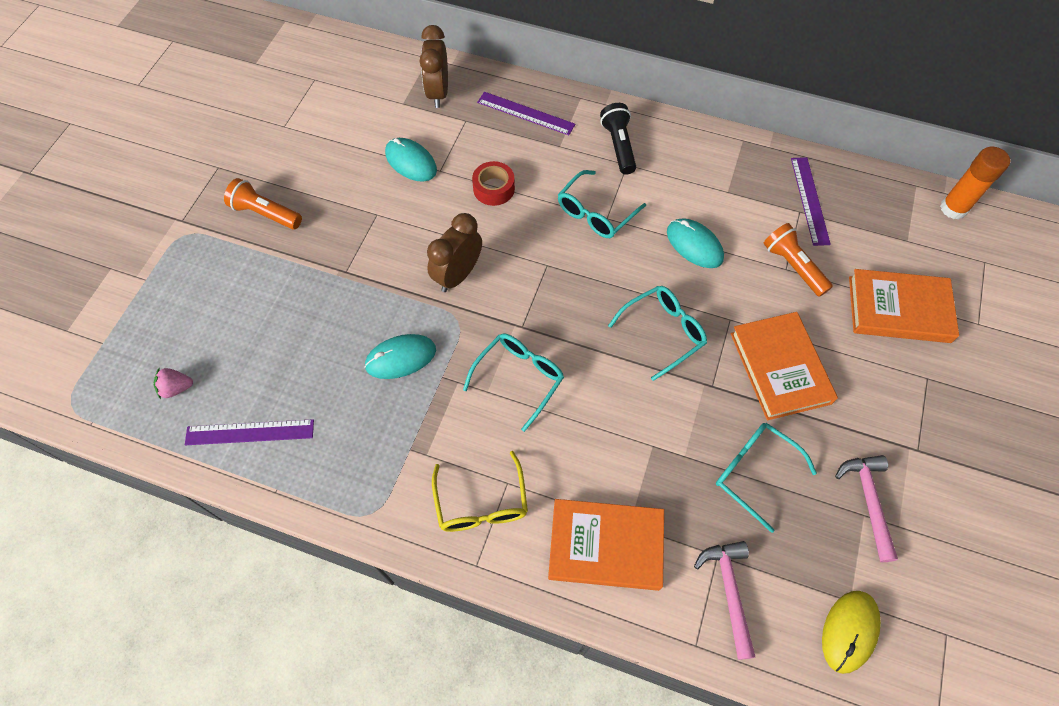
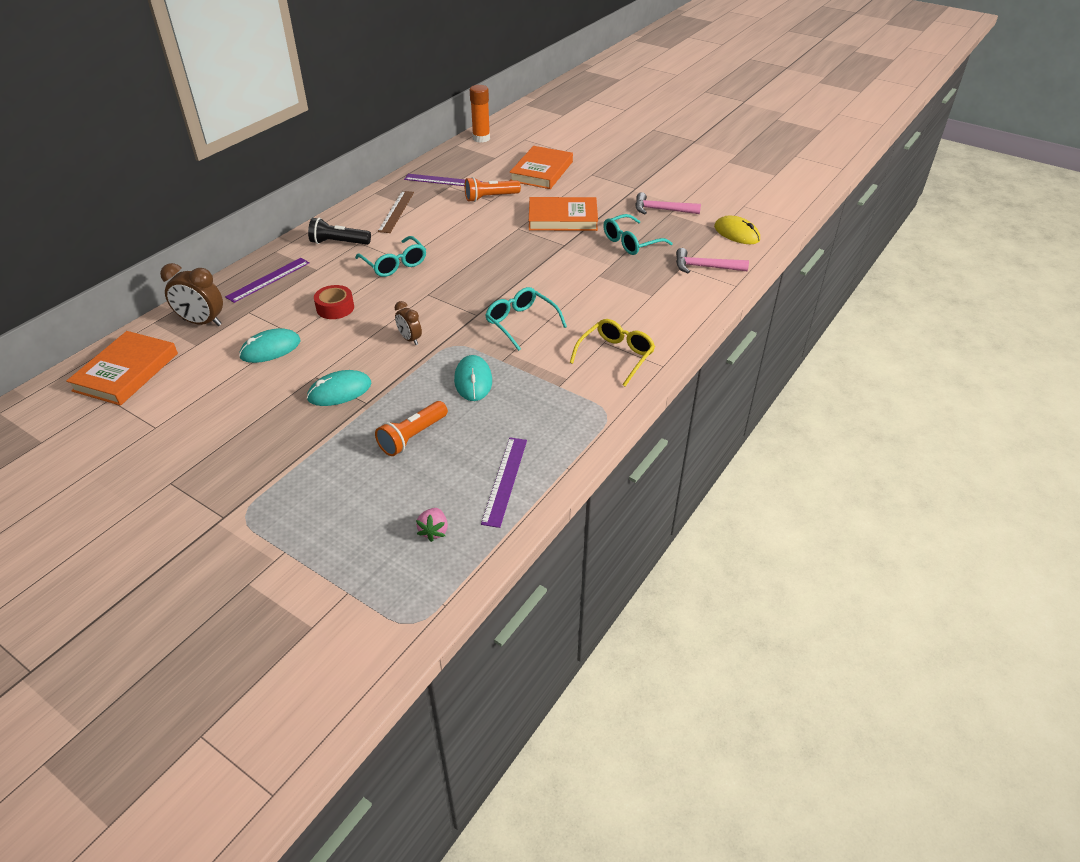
camera: 75 degrees left, 20 degrees down
orange flashlight [224,178,302,229] -> orange flashlight moved to [375,401,448,456]
brown clock [427,213,482,292] -> brown clock [395,301,422,345], size x0.60
yellow glasses [432,451,528,532] -> yellow glasses turned 60 degrees counterclockwise [570,319,655,386]
orange book [548,499,664,591] -> orange book moved to [66,331,178,406]
turquoise glasses [608,286,707,381] -> none
turquoise mouse [667,218,724,268] -> turquoise mouse moved to [307,370,372,406]
none -> brown ruler [378,191,414,233]

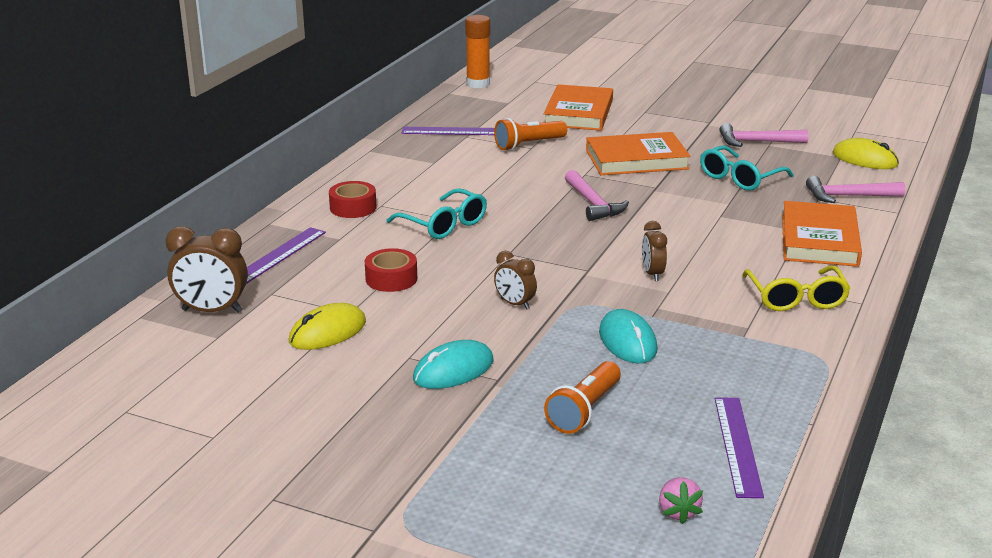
camera: 10 degrees left, 15 degrees down
orange book [66,331,178,406] -> orange book moved to [782,201,862,267]
turquoise mouse [239,328,301,363] -> yellow mouse [289,303,366,350]
black flashlight [308,218,371,245] -> red tape [329,181,376,218]
brown ruler [378,191,414,233] -> none
turquoise glasses [485,287,567,351] -> brown clock [642,221,667,281]
yellow glasses [570,319,655,386] -> yellow glasses turned 150 degrees clockwise [742,265,851,311]
none -> pink hammer [565,170,629,221]

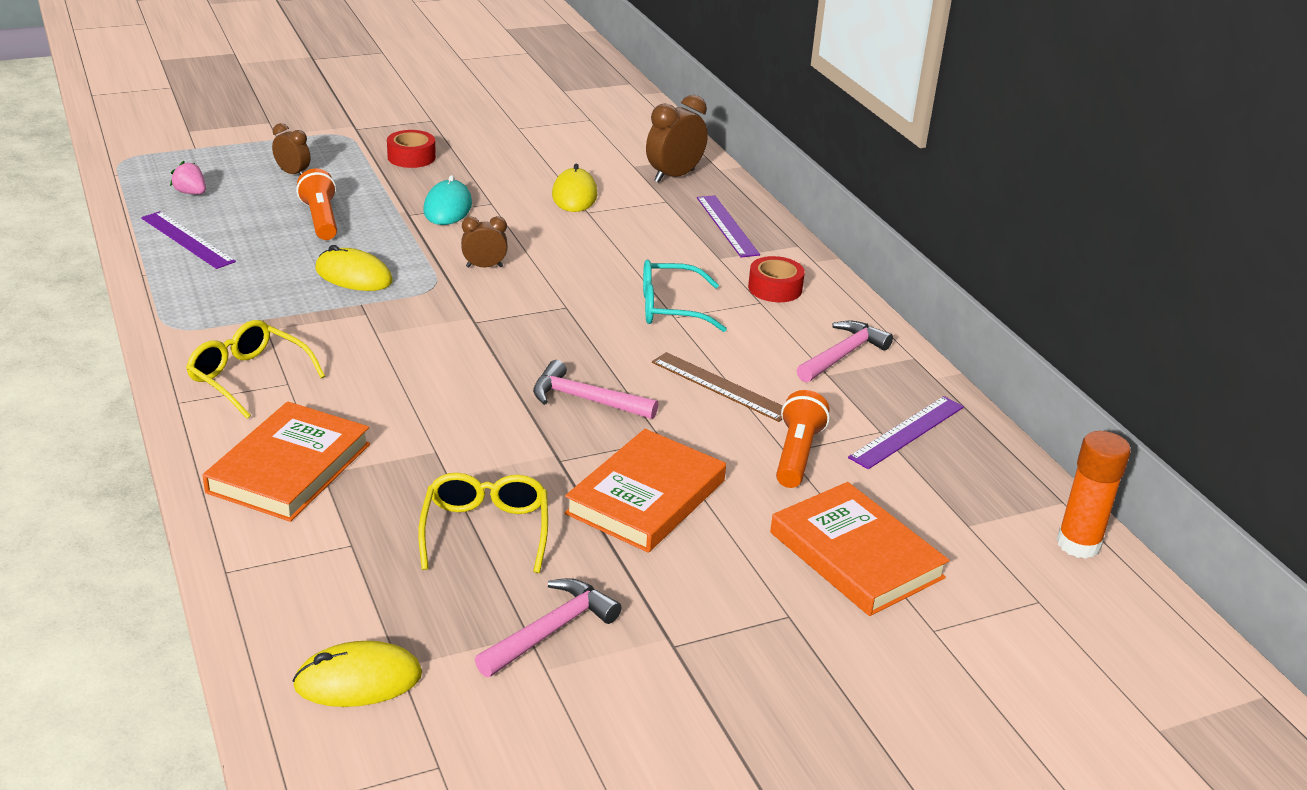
camera: 130 degrees right, 5 degrees up
red tape [365,248,417,292] -> red tape moved to [387,130,436,168]
turquoise mouse [599,309,657,363] -> yellow mouse [315,245,392,291]
brown clock [642,221,667,281] -> brown clock moved to [272,123,310,175]
turquoise glasses [700,145,793,191] -> yellow glasses [418,473,548,573]
orange book [782,201,862,267] -> orange book turned 60 degrees clockwise [202,402,370,522]
pink hammer [806,176,906,203] -> pink hammer moved to [797,321,893,382]
none -> brown ruler [652,352,783,422]

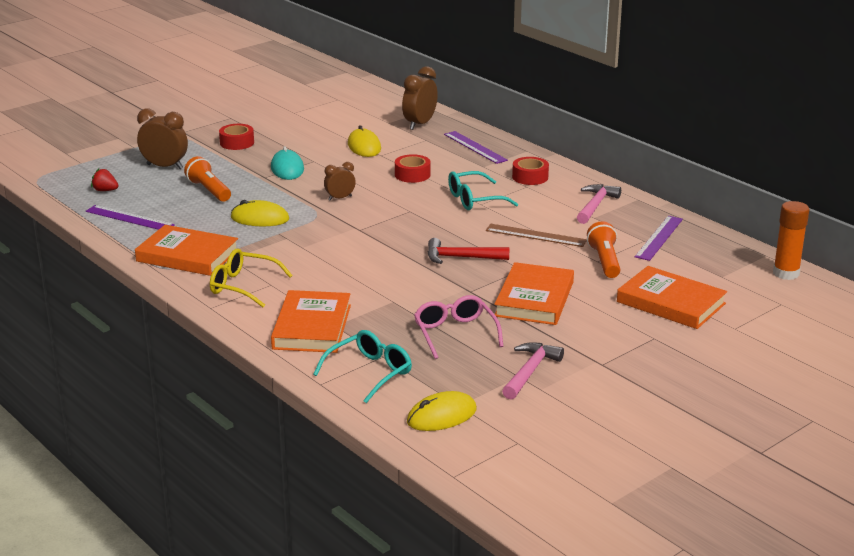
camera: 15 degrees left, 5 degrees down
pink strawberry [170,161,206,194] -> red strawberry [91,168,118,191]
brown clock [272,123,310,175] -> brown clock [137,108,188,169], size x1.67
yellow glasses [418,473,548,573] -> pink glasses [414,295,503,359]
pink hammer [533,360,658,419] -> red hammer [428,238,510,264]
none -> orange book [135,225,238,276]
none -> turquoise glasses [313,330,412,403]
none -> red tape [395,154,431,183]

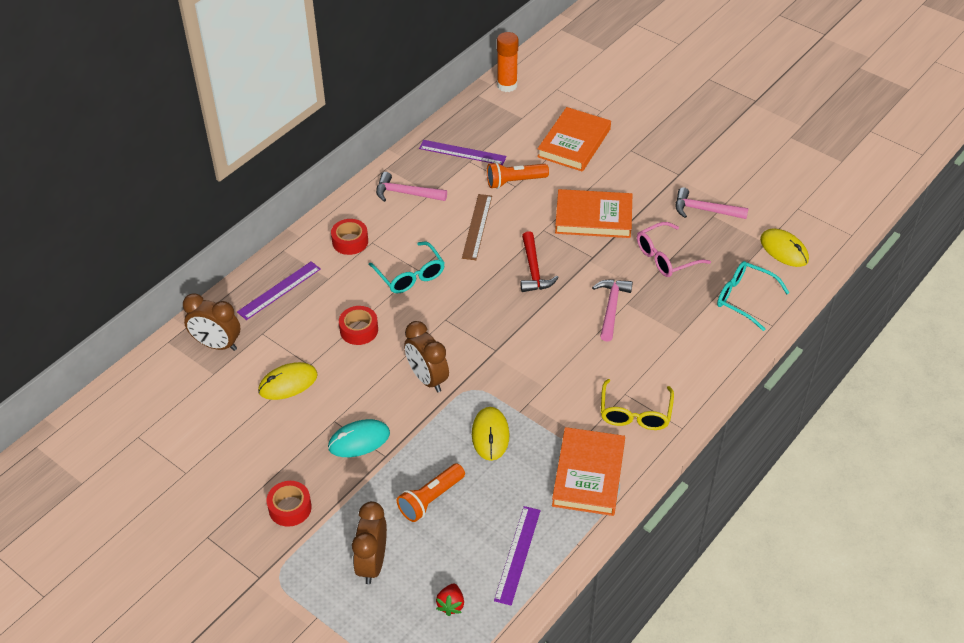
camera: 100 degrees left, 20 degrees up
orange book [271,290,351,353] -> none
brown clock [324,162,356,200] -> brown clock [404,321,449,392], size x1.67
none -> pink hammer [592,279,633,342]

